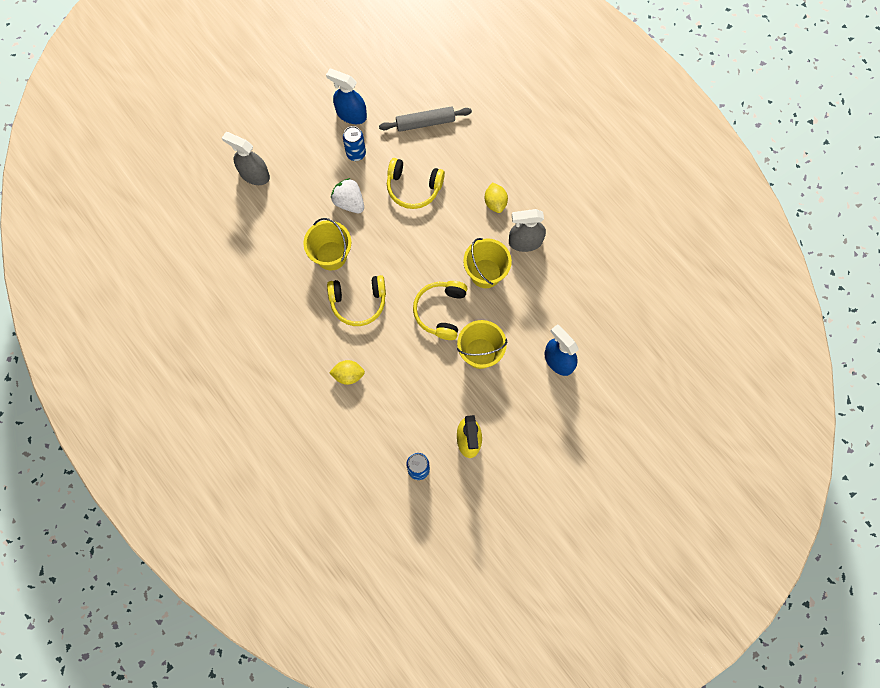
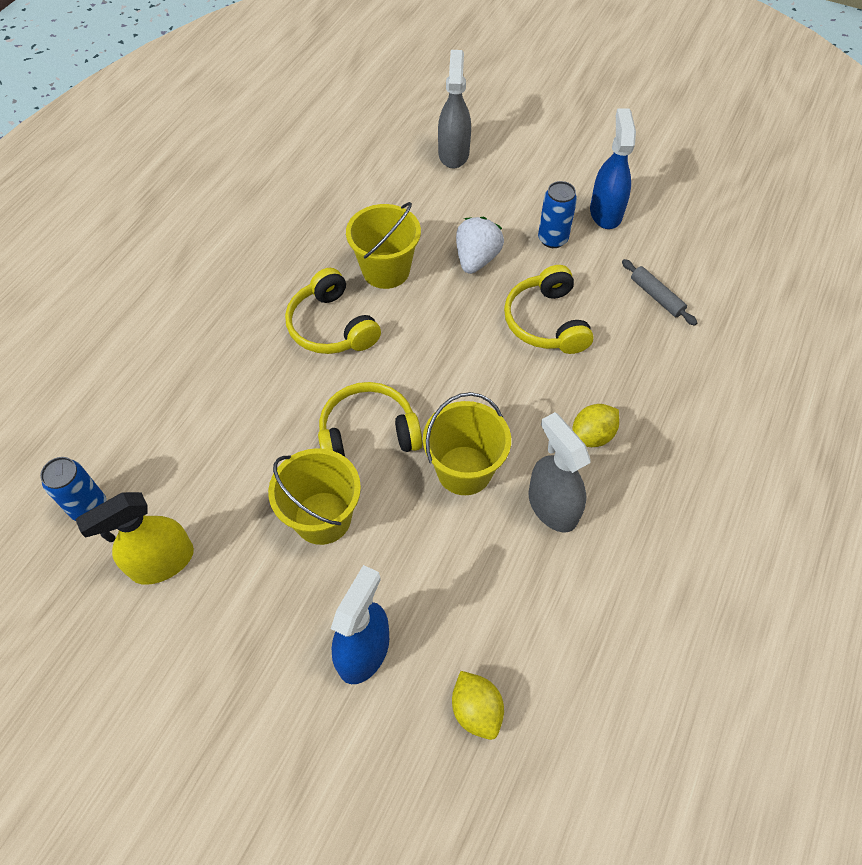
camera: 65 degrees right, 15 degrees down
yellow lemon [329,360,365,385] -> yellow lemon moved to [452,671,504,740]
grey rolling pin [379,106,472,132] -> grey rolling pin [622,259,697,326], size x0.67

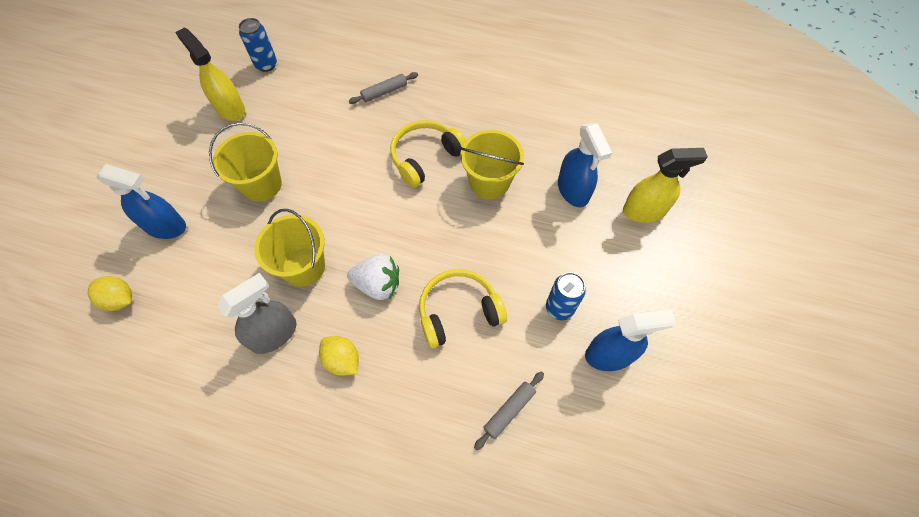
camera: 80 degrees right, 5 degrees up
yellow headphones [318,382,423,457] -> none
grey spray bottle [438,50,471,169] -> yellow spray bottle [623,148,708,223]
yellow lemon [452,671,504,740] -> yellow lemon turned 60 degrees clockwise [88,276,132,311]
white strawberry [456,217,504,274] -> white strawberry moved to [347,254,399,300]
none -> grey rolling pin [349,72,418,104]
none -> blue spray bottle [558,123,612,207]

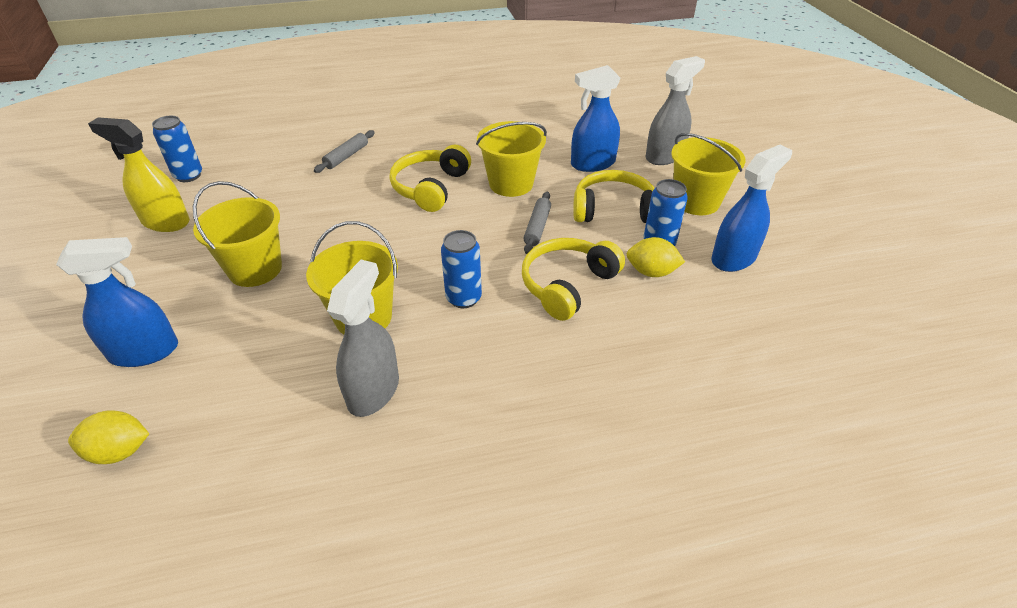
camera: 30 degrees left, 20 degrees down
yellow lemon [319,336,359,376] -> yellow lemon moved to [626,237,685,277]
white strawberry [347,254,399,300] -> blue can [441,230,482,308]
grey rolling pin [474,371,544,450] -> grey rolling pin moved to [524,192,551,254]
blue spray bottle [558,123,612,207] -> blue spray bottle turned 120 degrees clockwise [571,65,621,172]
yellow spray bottle [623,148,708,223] -> grey spray bottle [646,56,705,165]
none -> yellow headphones [573,170,655,223]
none -> yellow bucket [671,133,746,215]

